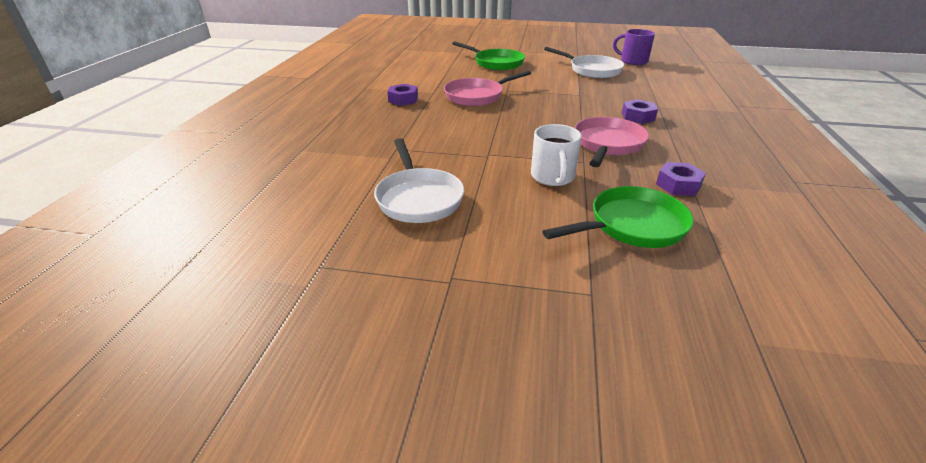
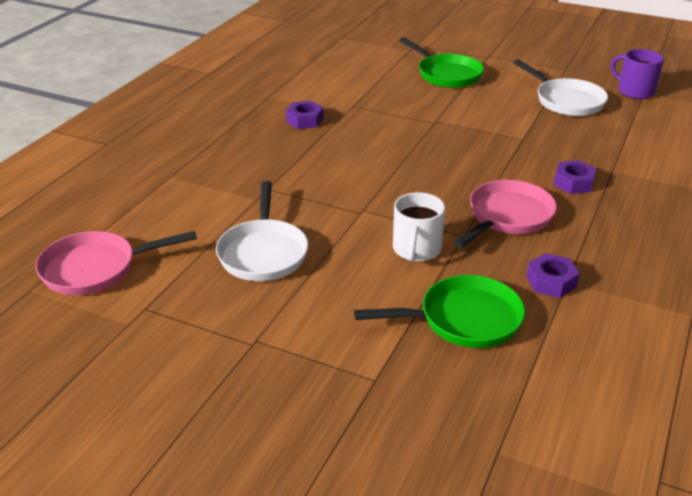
camera: 15 degrees right, 0 degrees up
pink pan [444,70,531,106] -> pink pan moved to [35,231,197,295]

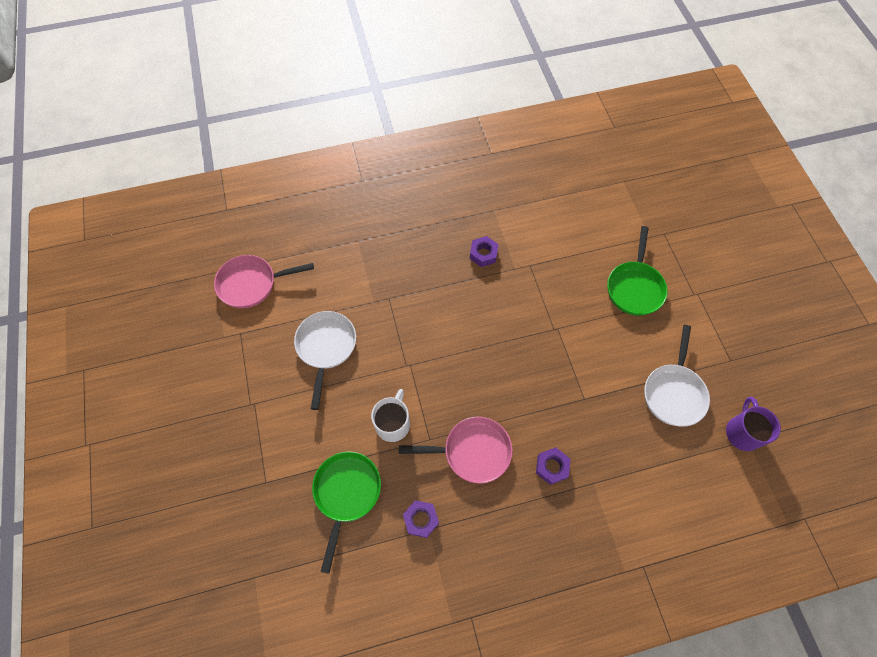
camera: 50 degrees right, 30 degrees up
pink pan [35,231,197,295] -> pink pan turned 45 degrees counterclockwise [214,255,314,308]
white pan [216,181,309,281] -> white pan turned 135 degrees clockwise [294,311,356,410]
green pan [354,275,525,348] -> green pan turned 120 degrees counterclockwise [312,452,381,574]
white mug [393,192,445,262] -> white mug turned 135 degrees clockwise [371,389,410,442]

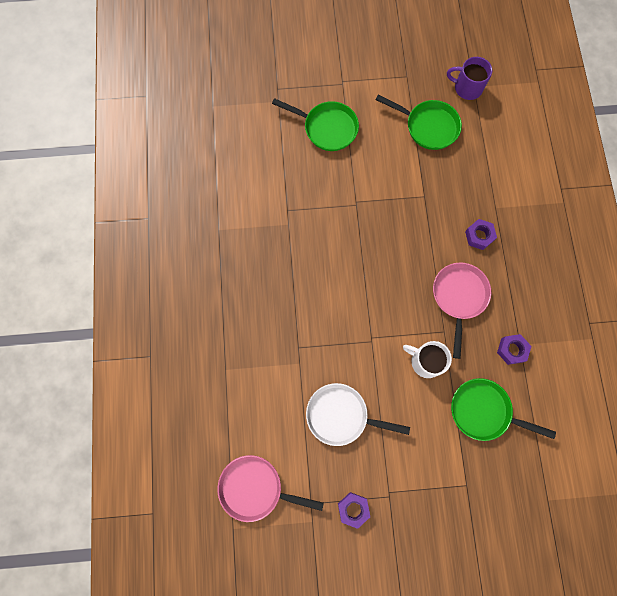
camera: 80 degrees left, 10 degrees up
pink pan [214,255,314,308] -> pink pan turned 105 degrees clockwise [218,455,324,522]
purple nut [470,236,498,267] -> purple nut moved to [338,492,370,529]
white pan [644,325,710,427] -> green pan [376,95,462,150]

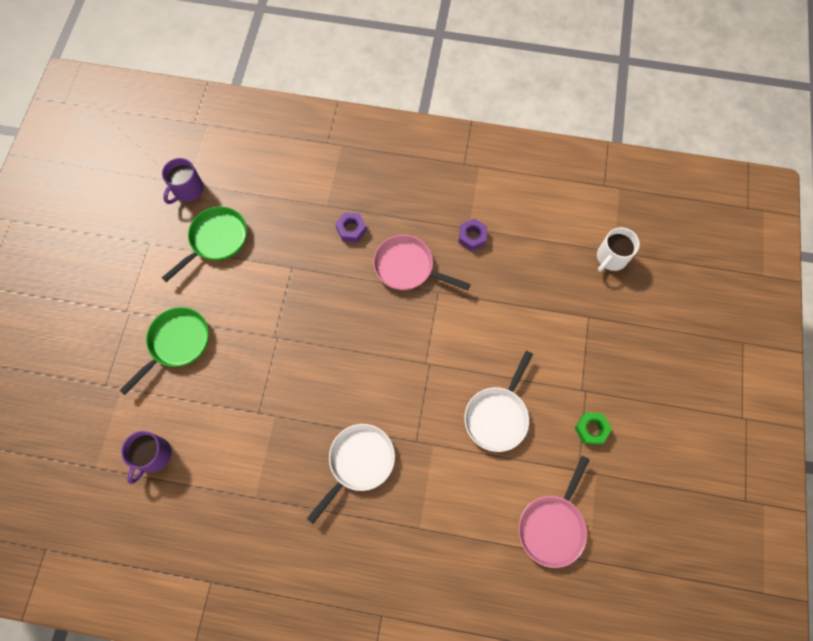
camera: 75 degrees left, 5 degrees down
purple nut [338,492,370,529] -> green nut [575,412,612,445]
white mug [403,341,452,378] -> white mug moved to [597,227,640,272]
green pan [451,378,556,441] -> none
none -> purple mug [121,431,172,484]
none -> white pan [307,424,395,524]

